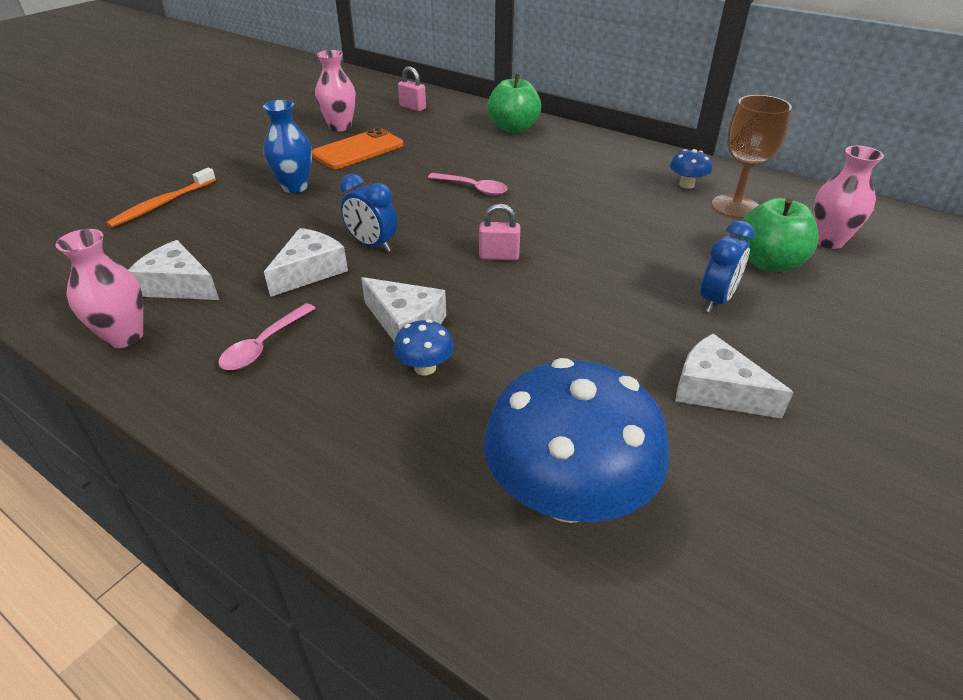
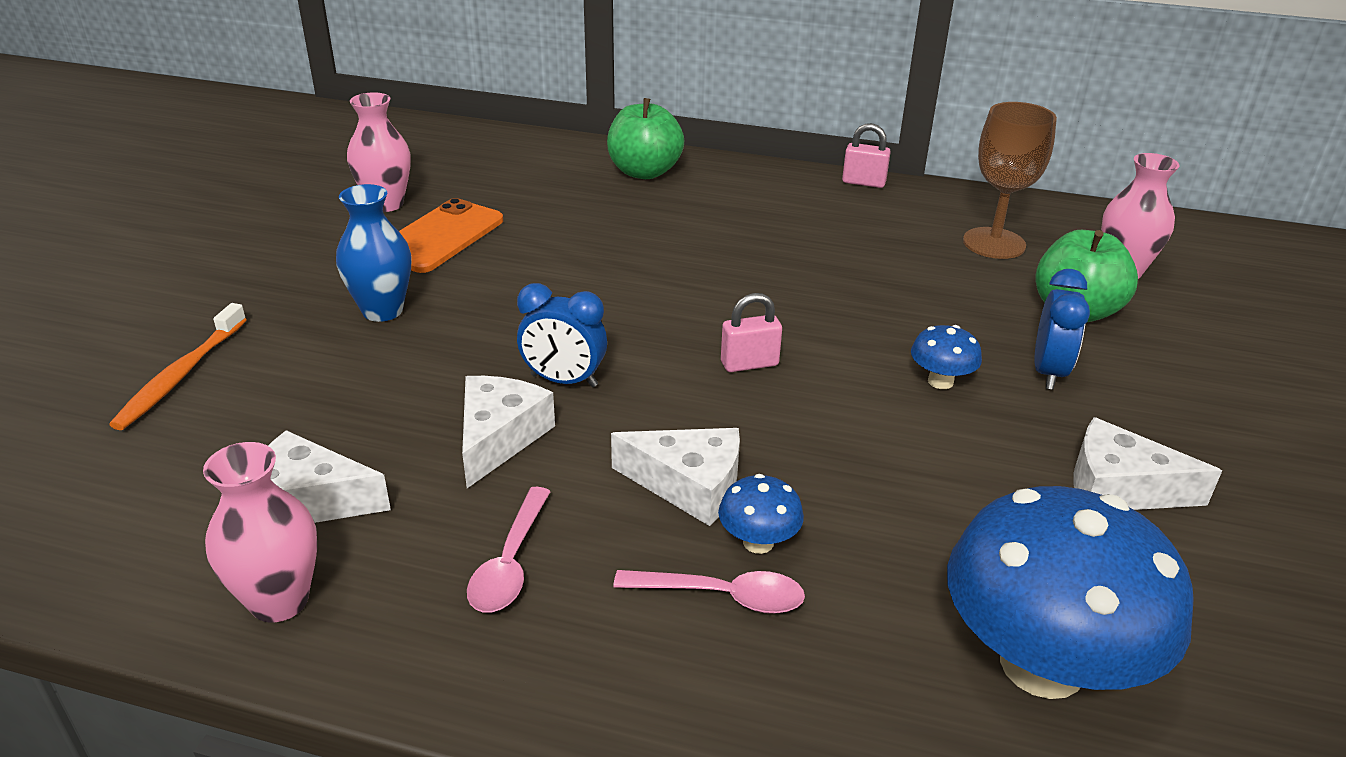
camera: 20 degrees left, 5 degrees down
pink padlock [398,66,426,112] -> pink padlock moved to [842,123,891,188]
pink spoon [428,173,508,195] -> pink spoon moved to [613,570,805,614]
blue mushroom [670,149,712,189] -> blue mushroom moved to [911,325,982,389]

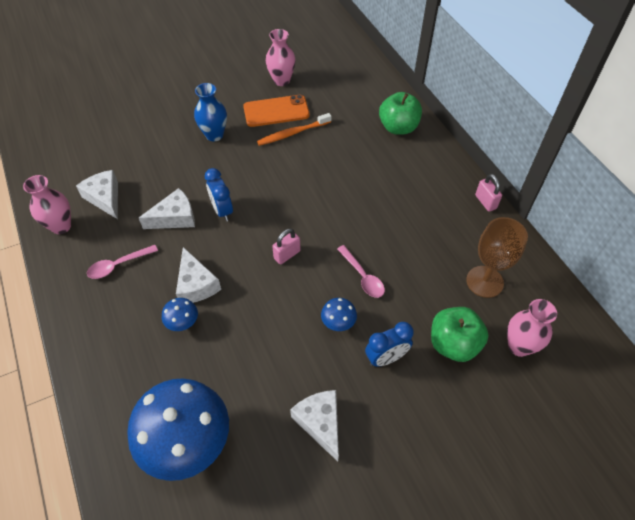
camera: 50 degrees right, 20 degrees up
orange toothbrush [109,303,247,430] -> orange toothbrush moved to [257,113,332,146]
pink spoon [613,570,805,614] -> pink spoon moved to [337,245,385,298]
pink padlock [721,293,782,372] -> pink padlock turned 75 degrees counterclockwise [272,229,301,264]

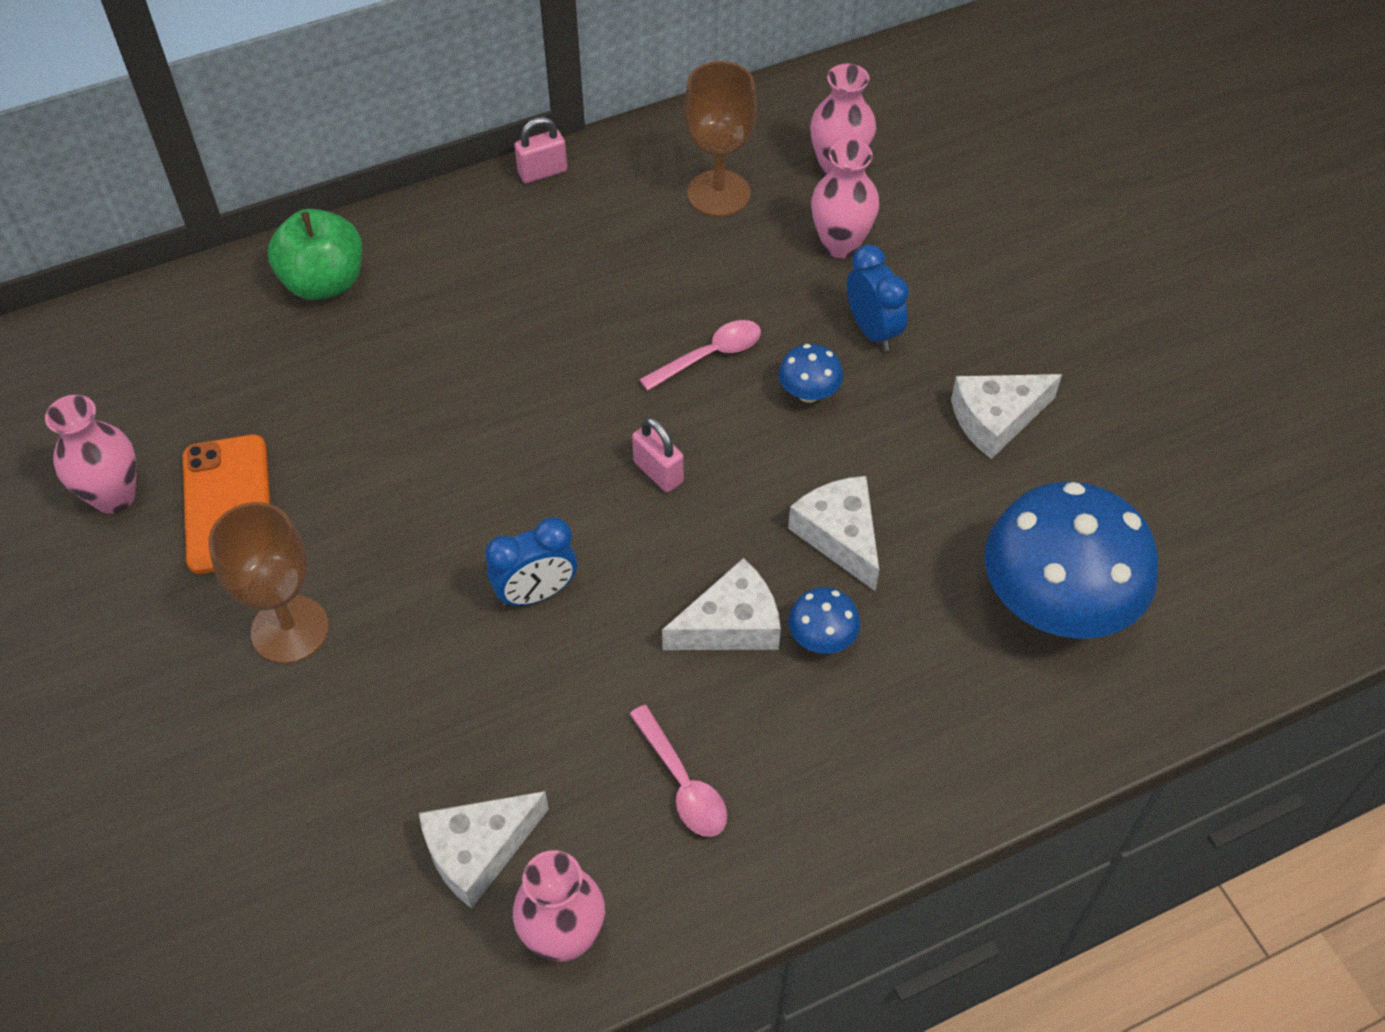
camera: 90 degrees left, 0 degrees up
white cheese [139,188,195,229] -> white cheese moved to [788,476,879,591]
blue vase [194,83,227,141] -> brown goblet [208,502,329,664]
orange toothbrush [257,113,332,146] -> none
green apple [431,307,489,362] -> pink vase [811,140,880,258]

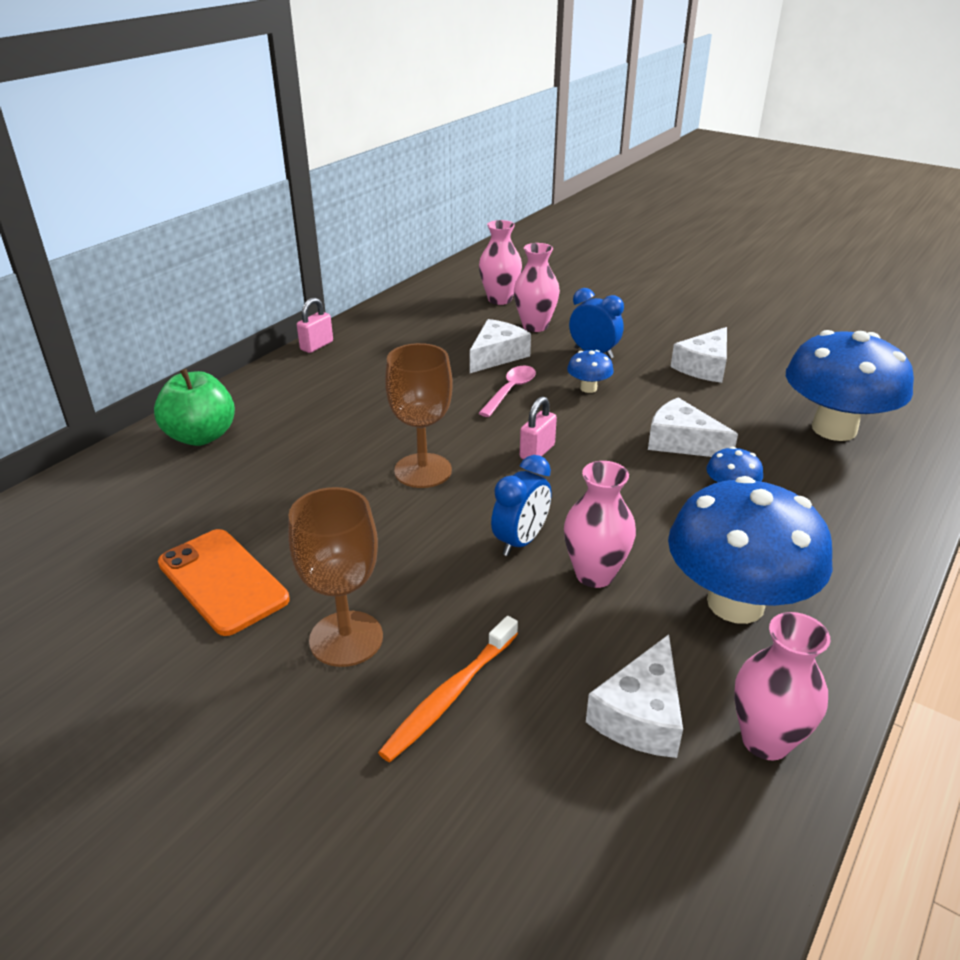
camera: 30 degrees left, 20 degrees down
pink vase [45,395,136,514] -> pink vase moved to [564,461,636,588]
pink spoon [629,705,727,837] -> blue mushroom [668,476,833,624]
pink padlock [632,417,684,492] -> pink padlock turned 75 degrees counterclockwise [520,396,557,459]
white cheese [662,558,781,650] -> white cheese moved to [470,319,531,373]
brown goblet [684,61,757,217] -> brown goblet moved to [385,343,453,488]
none -> orange toothbrush [378,616,518,762]

